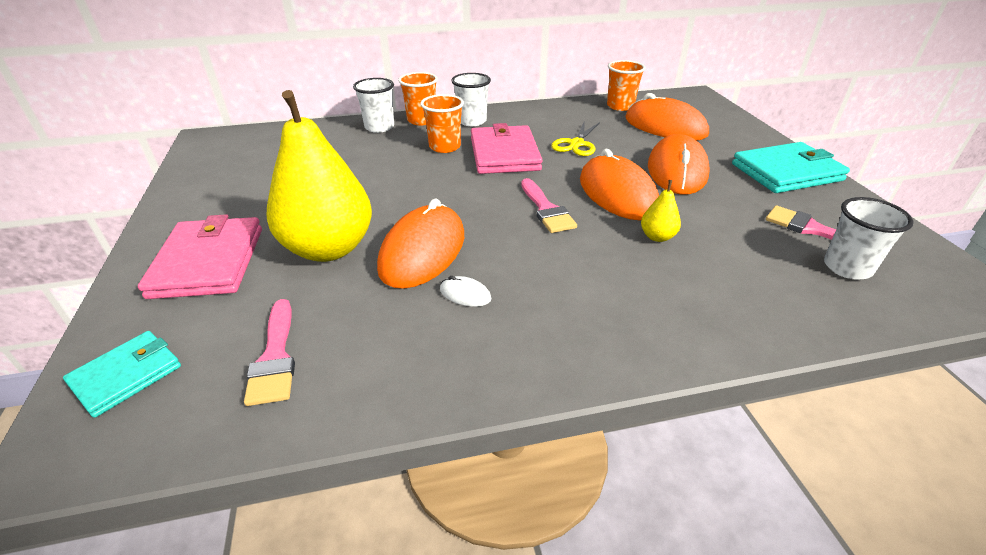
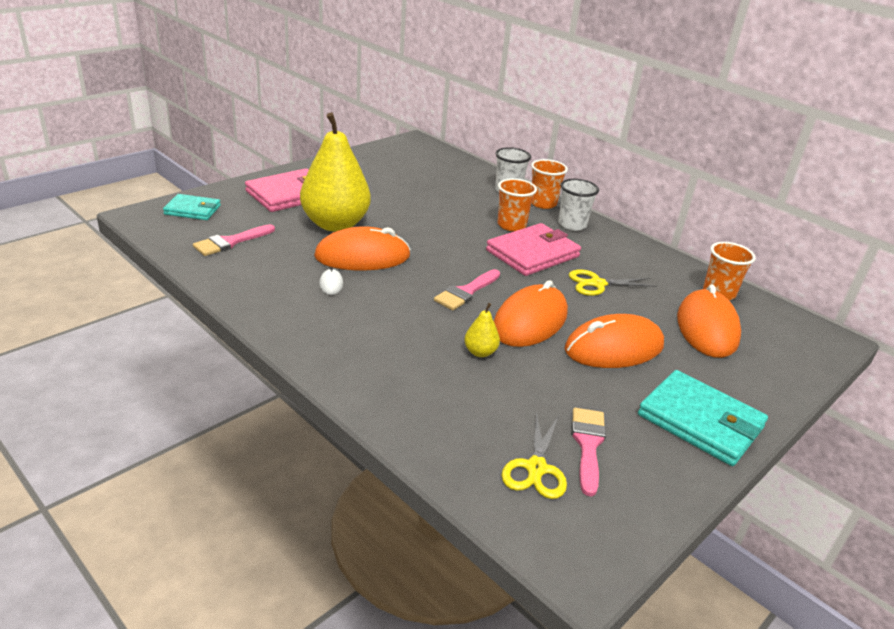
camera: 55 degrees right, 5 degrees down
white cup [824,197,914,280] -> yellow scissors [502,411,567,499]

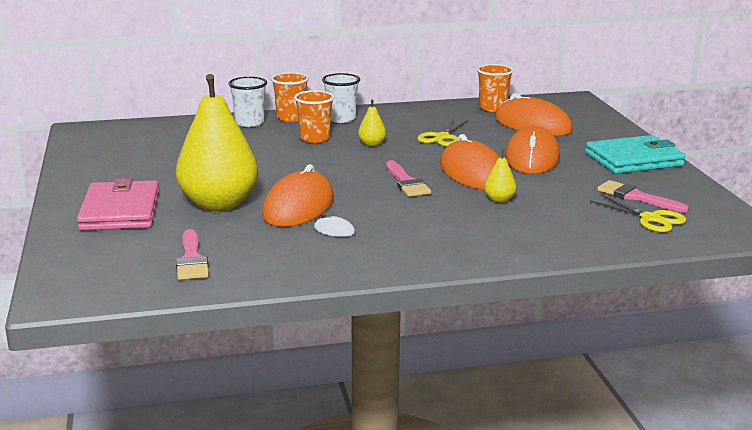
camera: 55 degrees left, 10 degrees down
turquoise wallet [163,194,221,220] -> none
pink wallet [486,223,581,276] -> yellow pear [358,100,386,146]

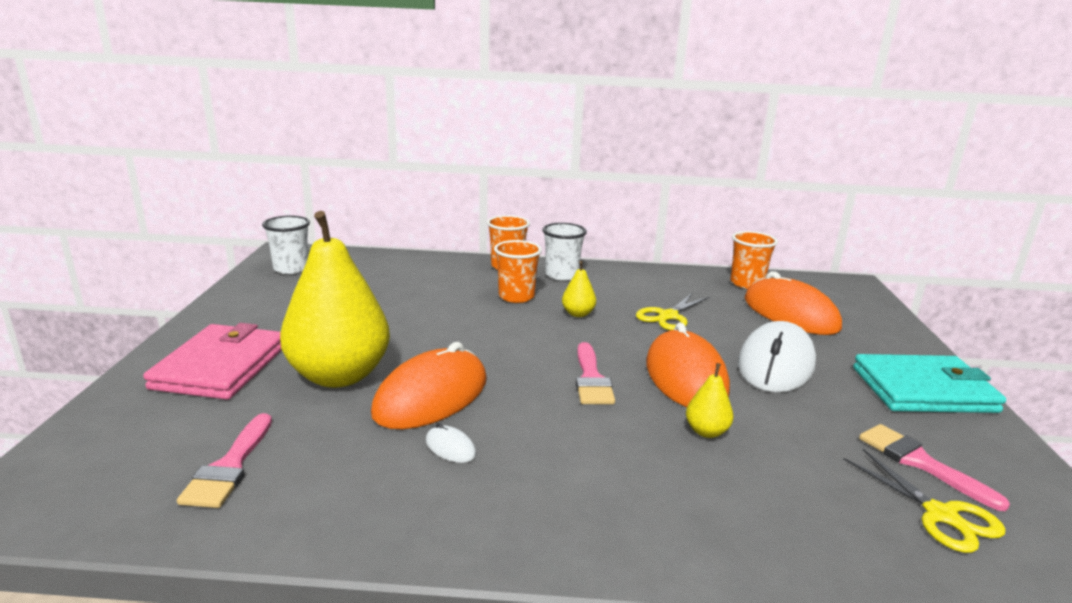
camera: 15 degrees right, 0 degrees up
white cup [228,77,267,127] -> white cup moved to [262,216,310,274]
orange mouse [505,126,560,174] -> white mouse [738,321,816,393]

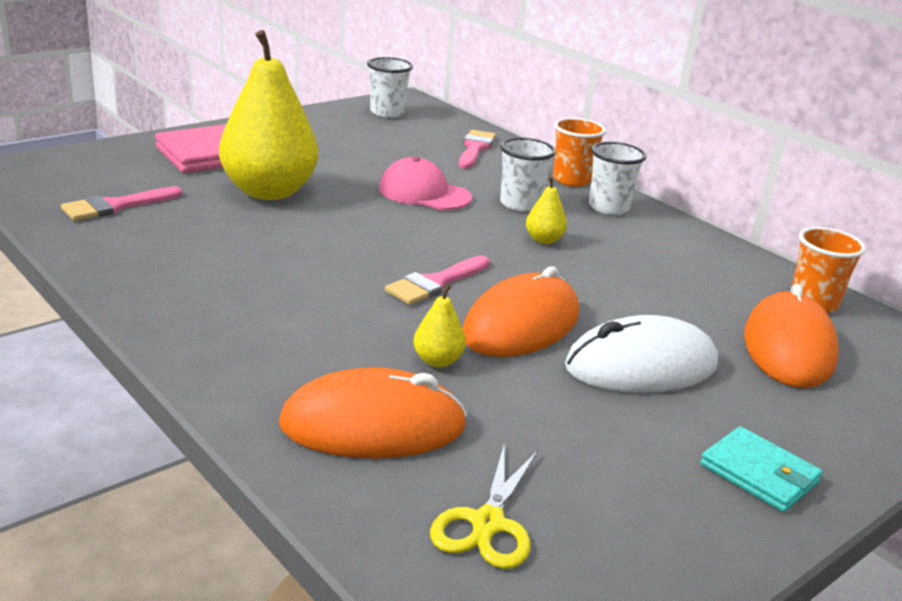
camera: 45 degrees right, 5 degrees up
orange mouse [371,342,487,429] -> orange mouse moved to [279,367,467,459]
white mouse [426,423,476,463] -> none
orange cup [494,240,542,303] -> white cup [500,138,556,212]
yellow scissors [636,293,709,330] -> none
turquoise wallet [853,354,1006,413] -> turquoise wallet [700,426,823,512], size x0.60
pink brush [859,424,1010,511] -> pink brush moved to [459,130,496,169]
none -> pink cap [379,157,472,210]

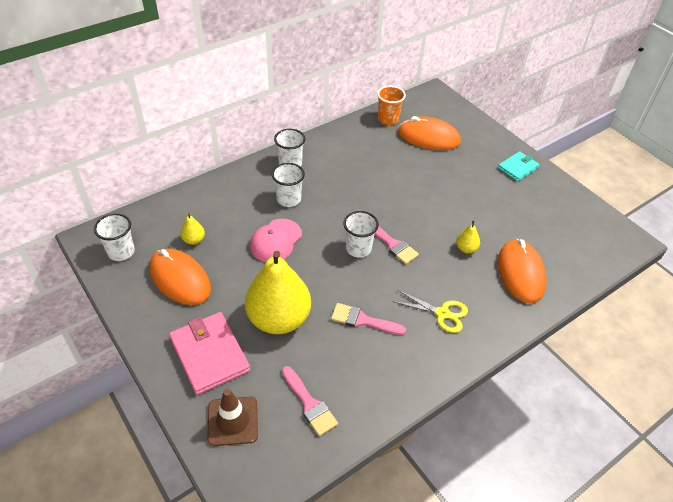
camera: 85 degrees left, 20 degrees up
yellow scissors [430,446,538,569] -> yellow scissors moved to [393,290,468,333]
pink brush [459,130,496,169] -> pink brush moved to [331,303,406,335]
orange mouse [462,266,579,357] -> orange mouse moved to [149,249,211,305]
yellow pear [526,176,567,244] -> yellow pear moved to [180,213,205,245]
orange cup [553,118,606,187] -> none
white mouse [565,315,718,393] -> none
none -> brown traffic cone [207,389,258,446]
none -> white cup [343,211,379,258]

